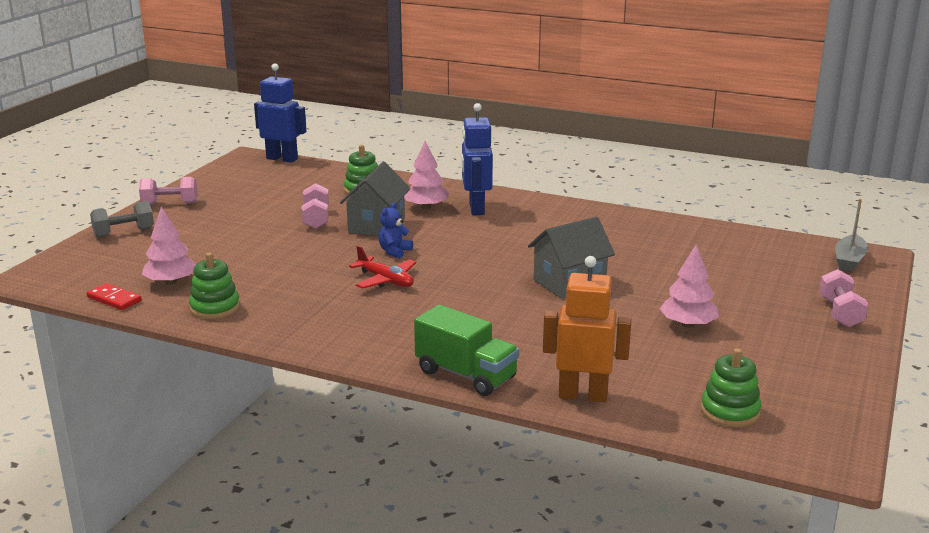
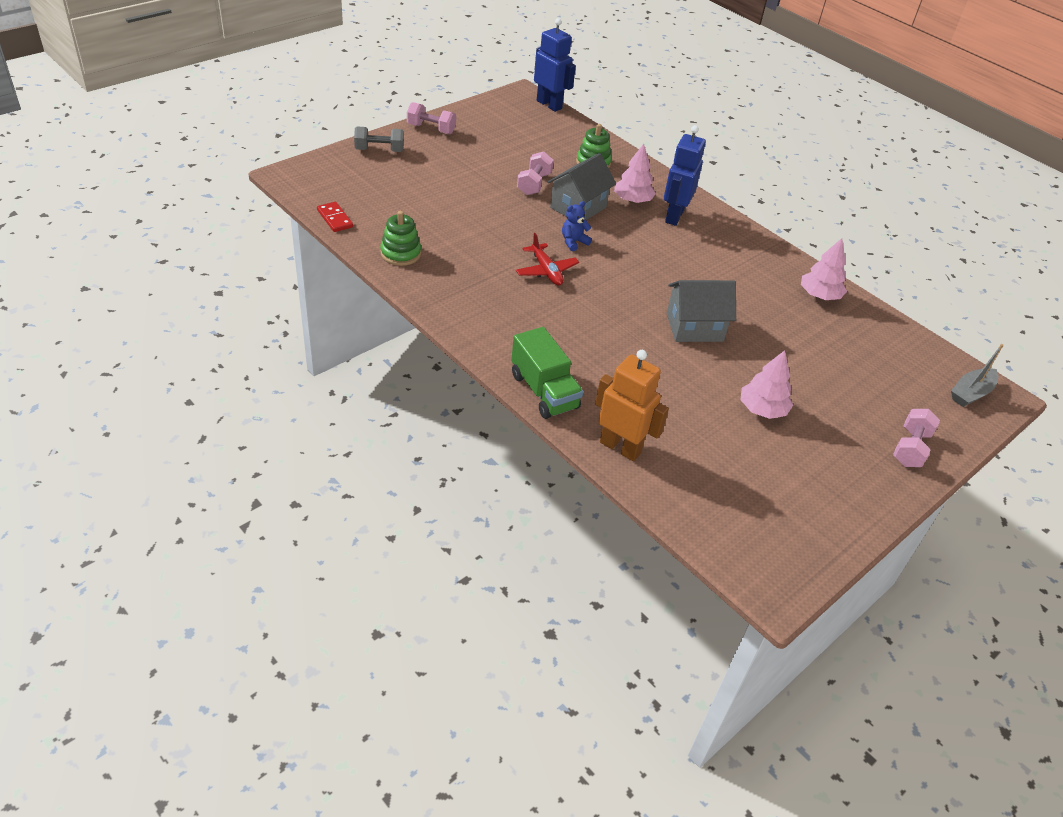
camera: 20 degrees right, 20 degrees up
pink tree [142,206,196,285] -> pink tree moved to [801,238,847,300]
green stacking toy [701,348,761,428] -> none

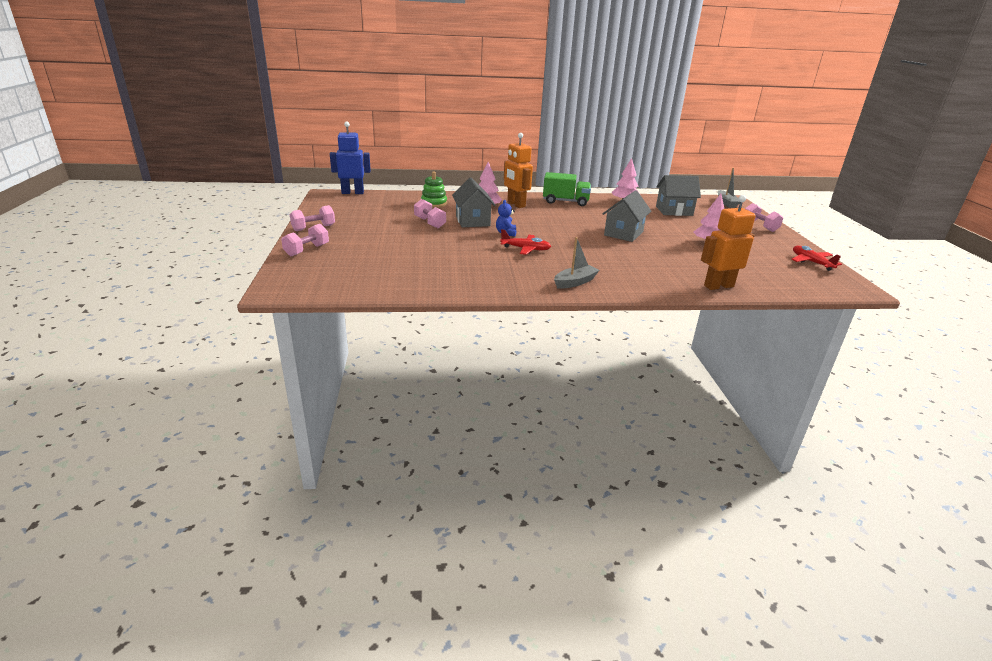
camera: 50 degrees left, 15 degrees down
red domino [317,202,353,232] -> none
grey dumbbell [354,127,404,152] -> pink dumbbell [281,224,329,256]
green stacking toy [380,211,421,266] -> none
green truck [511,327,583,419] -> green truck moved to [543,172,591,206]
blue robot [664,125,706,226] -> orange robot [504,133,533,208]
none -> grey boat [554,237,599,289]
none -> grey house [656,175,701,216]
none -> red plane [791,245,842,271]

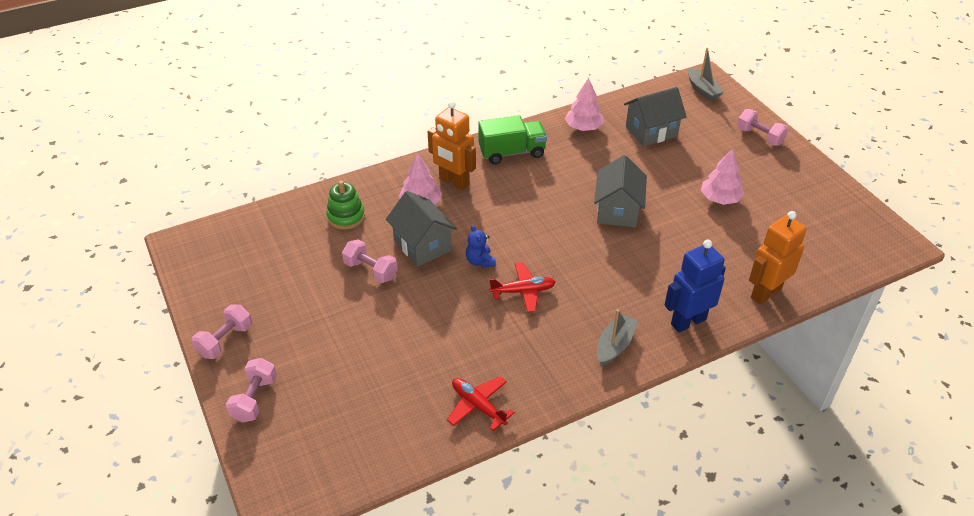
camera: 20 degrees left, 15 degrees up
blue robot [330,122,371,194] -> blue robot moved to [665,240,726,332]
red plane [791,245,842,271] -> red plane moved to [447,376,515,431]

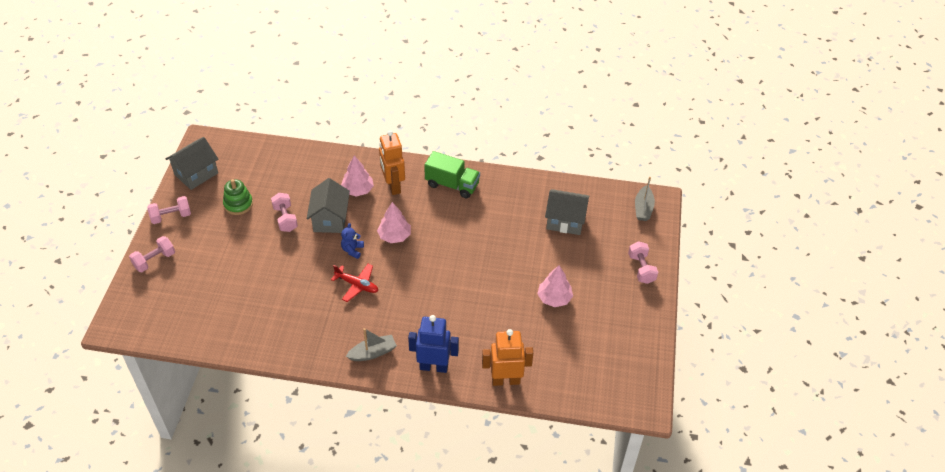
camera: 35 degrees right, 5 degrees up
green stacking toy [326,181,365,229] -> green stacking toy moved to [223,179,253,215]
red plane [447,376,515,431] -> none
pink tree [565,78,604,131] -> pink tree moved to [377,202,411,243]
grey house [594,155,647,227] -> grey house moved to [166,137,218,190]

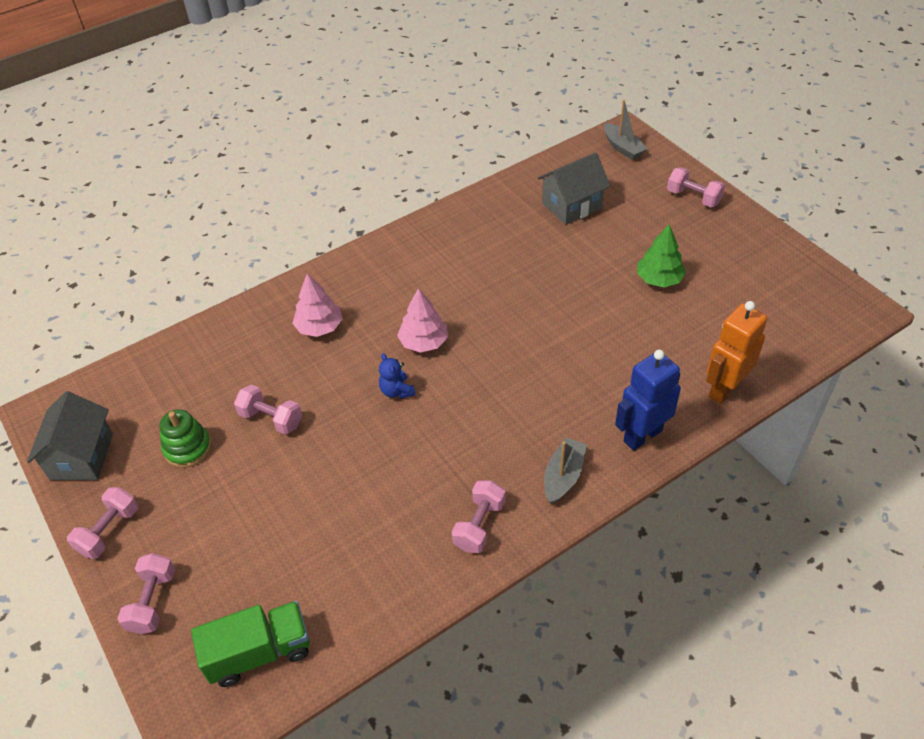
camera: 40 degrees left, 0 degrees up
grey house [307,178,350,233] -> none
red plane [331,264,378,302] -> none
orange robot [379,130,405,195] -> none
green truck [424,151,480,198] -> green truck moved to [191,601,310,687]
pink tree [537,265,573,307] -> green tree [637,224,686,288]
none -> pink dumbbell [452,480,506,553]

